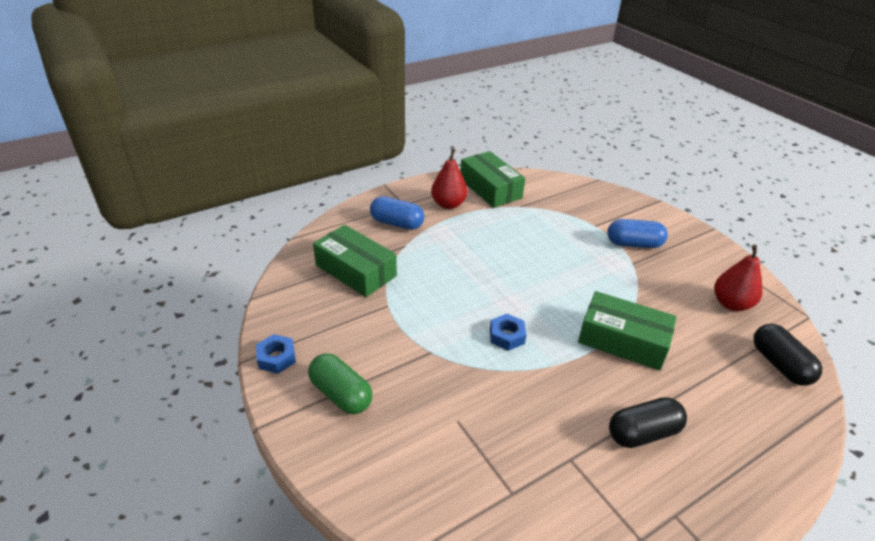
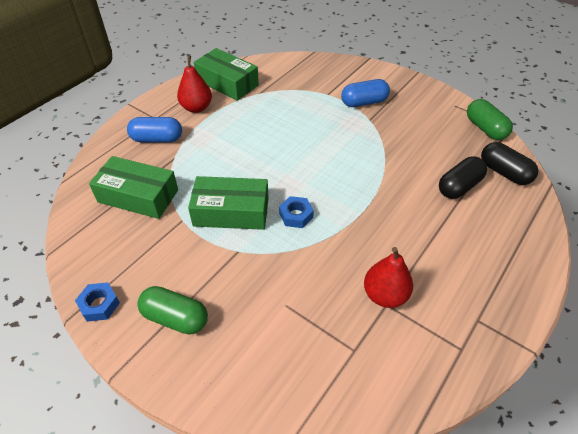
camera: 20 degrees left, 10 degrees up
green box [578,291,677,370] -> green box moved to [188,176,269,230]
black capsule [609,397,687,448] -> black capsule moved to [439,156,487,199]
red pear [714,245,763,311] -> red pear moved to [364,247,413,308]
none -> green capsule [467,99,513,140]

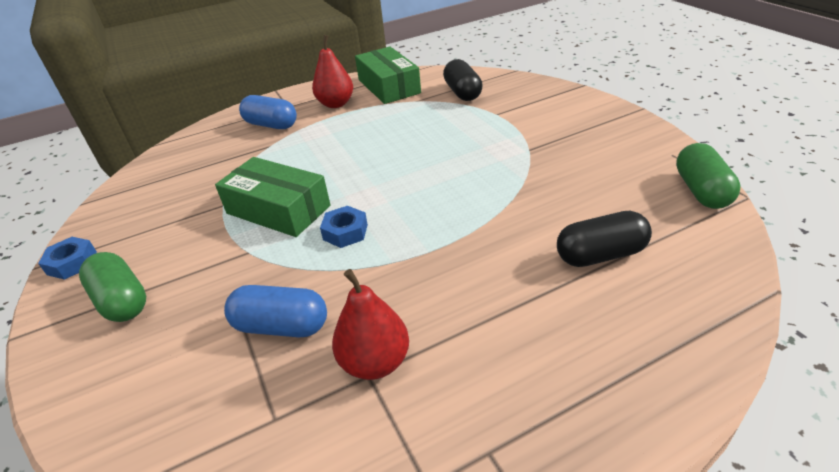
camera: 30 degrees right, 10 degrees down
green box [89,156,178,219] -> none
blue capsule [341,79,390,107] -> blue capsule moved to [224,285,327,337]
black capsule [481,142,538,185] -> black capsule moved to [443,59,483,101]

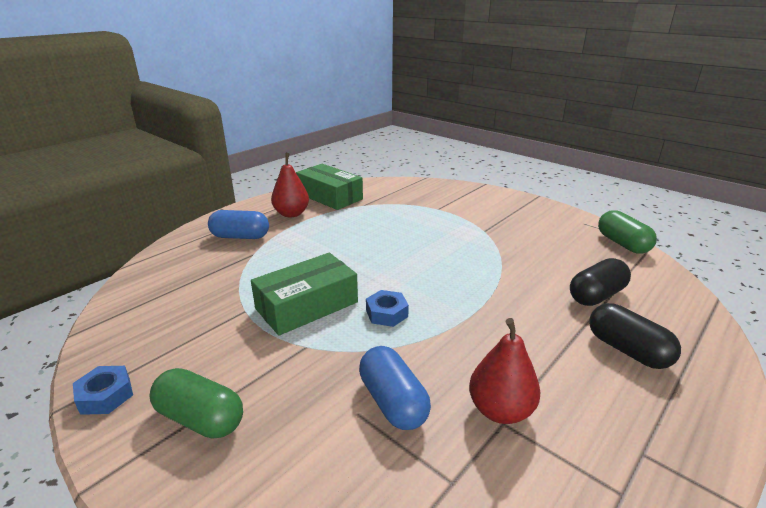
camera: 25 degrees left, 10 degrees down
green box [215,157,330,237] -> green box turned 45 degrees counterclockwise [251,253,358,336]
blue capsule [224,285,327,337] -> blue capsule turned 75 degrees clockwise [359,346,431,430]
black capsule [443,59,483,101] -> black capsule moved to [589,303,681,369]

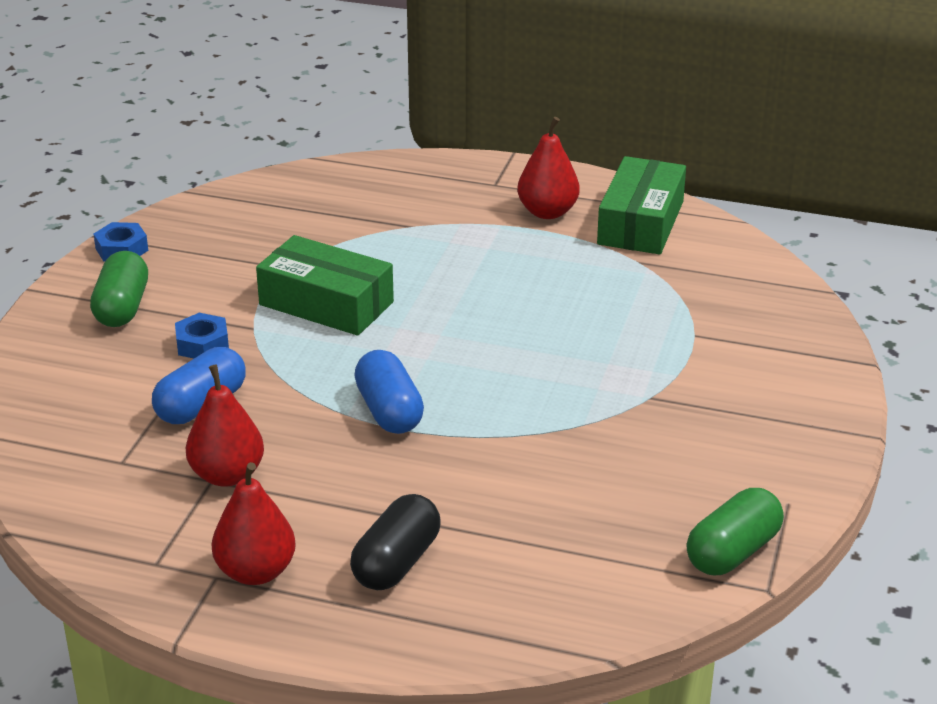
camera: 65 degrees right, 5 degrees up
blue capsule [208,210,269,239] -> blue capsule moved to [354,350,424,434]
blue nut [366,290,409,327] -> blue nut moved to [175,313,229,358]
black capsule [570,258,631,306] -> none
none -> red pear [212,462,296,585]

